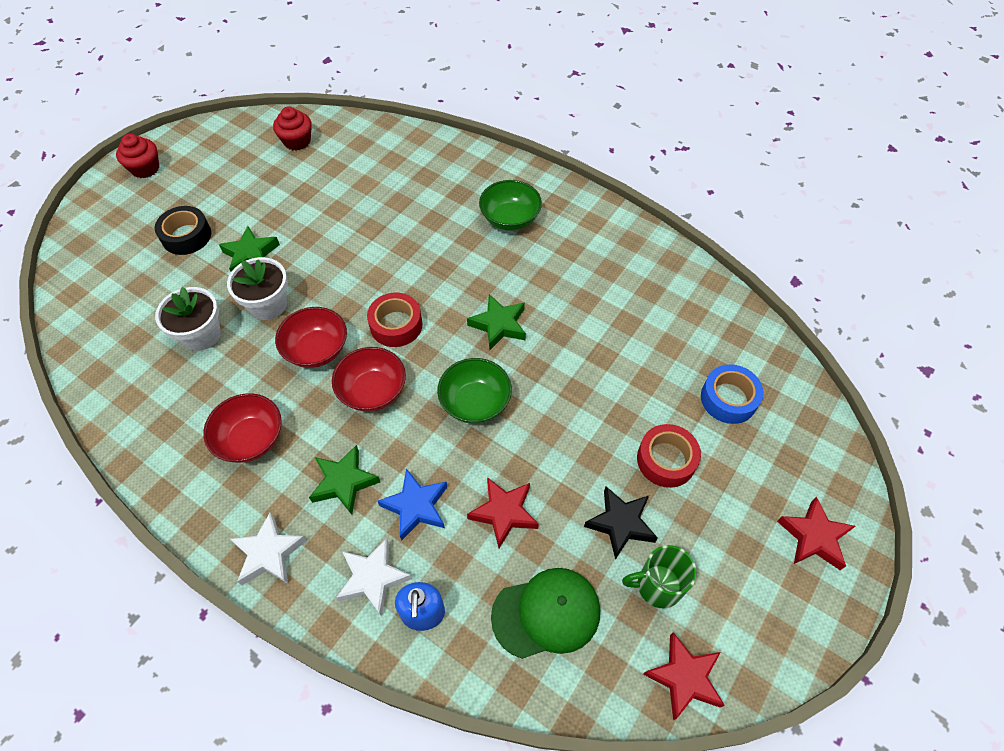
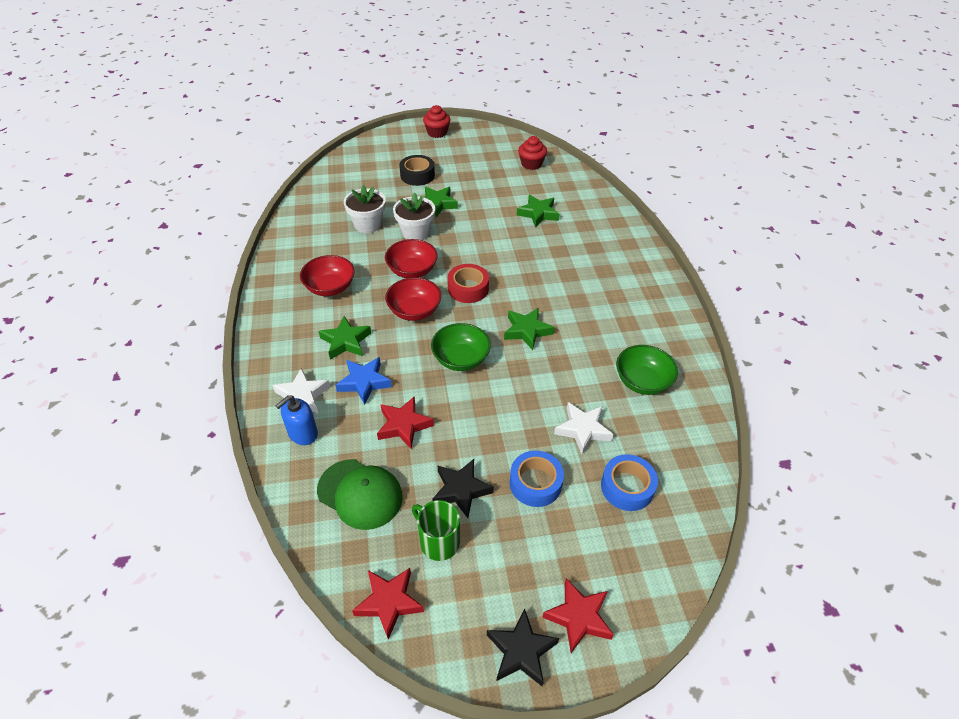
camera: 45 degrees right, 10 degrees down
white star [230,513,307,585] -> white star moved to [554,402,614,454]
green bowl [479,180,542,231] -> green bowl moved to [616,345,678,395]
red tape [637,424,701,488] -> blue tape [510,451,564,507]
none -> black star [487,608,559,686]
none -> green star [517,195,560,227]

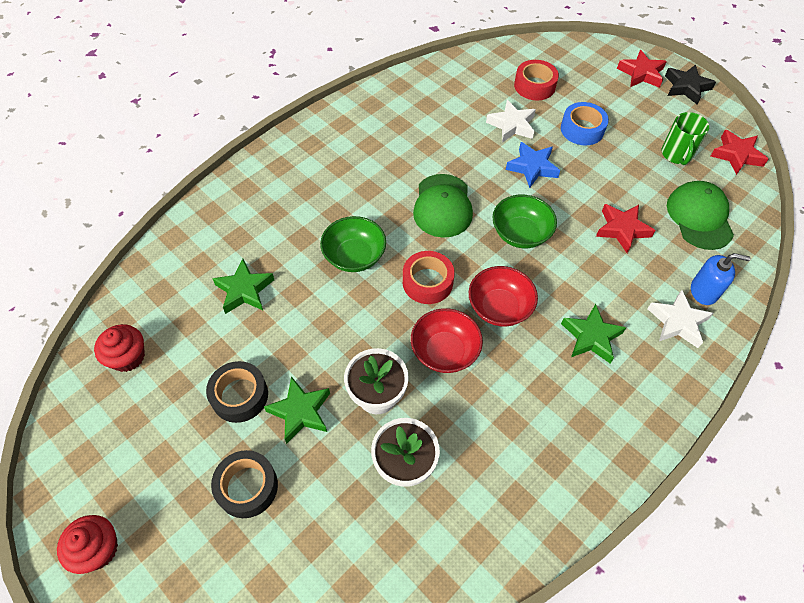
camera: 125 degrees left, 10 degrees up
red bowl [300,255,355,296] -> none
blue star [336,357,392,405] -> blue star moved to [506,142,560,188]
black star [432,459,494,518] -> none
green star [504,307,555,350] -> green cap [413,174,473,238]
blue tape [601,454,658,511] -> red tape [514,60,559,100]
green bowl [616,345,678,395] -> green bowl moved to [320,216,386,272]
none -> black tape [206,361,268,423]

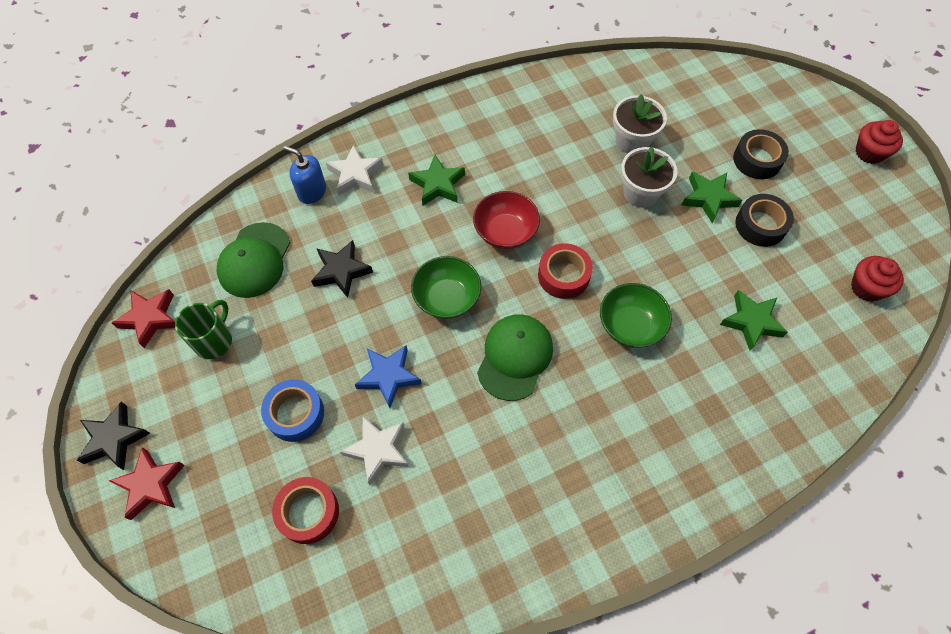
camera: 160 degrees left, 5 degrees up
red bowl [411,308,483,373] -> none
red star [596,204,656,253] -> black star [311,240,373,298]

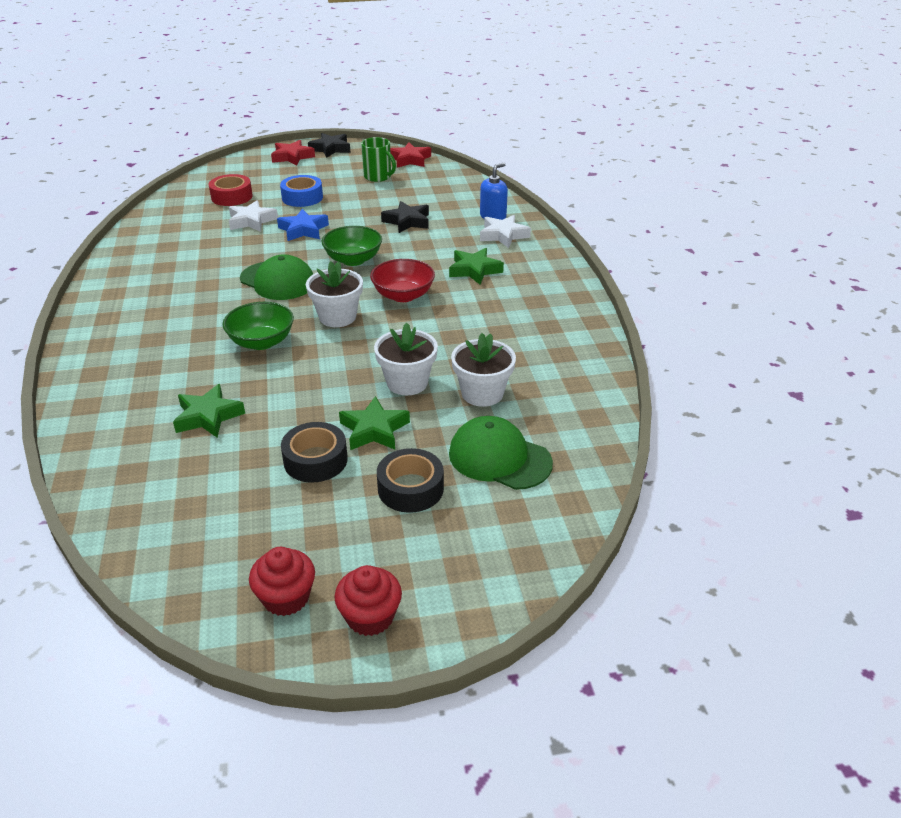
camera: 105 degrees right, 25 degrees down
green cap [217,222,290,298] -> green cap moved to [449,416,553,490]
red tape [538,243,593,299] -> white flower pot [306,261,363,327]
red cupcake [851,256,904,302] -> red cupcake moved to [249,547,315,616]

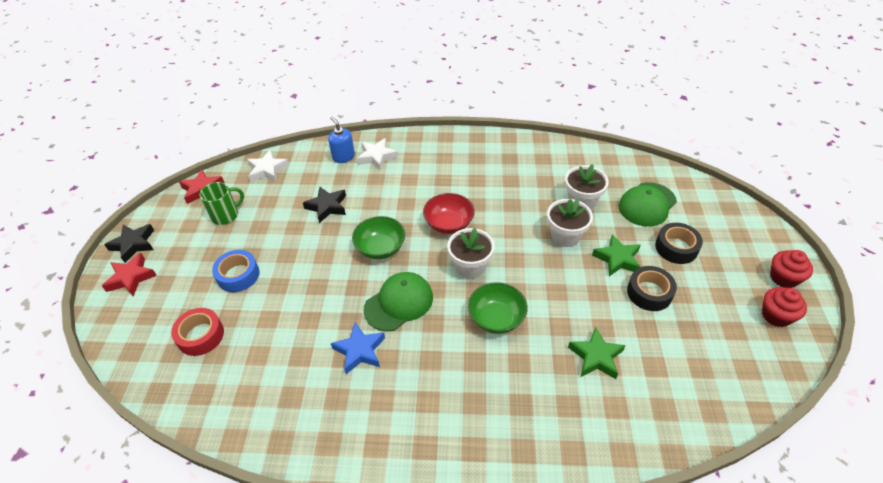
camera: 75 degrees left, 10 degrees up
white star [229,200,278,232] -> white star moved to [247,150,289,182]
blue star [277,209,329,241] -> blue star moved to [331,322,385,374]
green star [449,248,504,284] -> none

